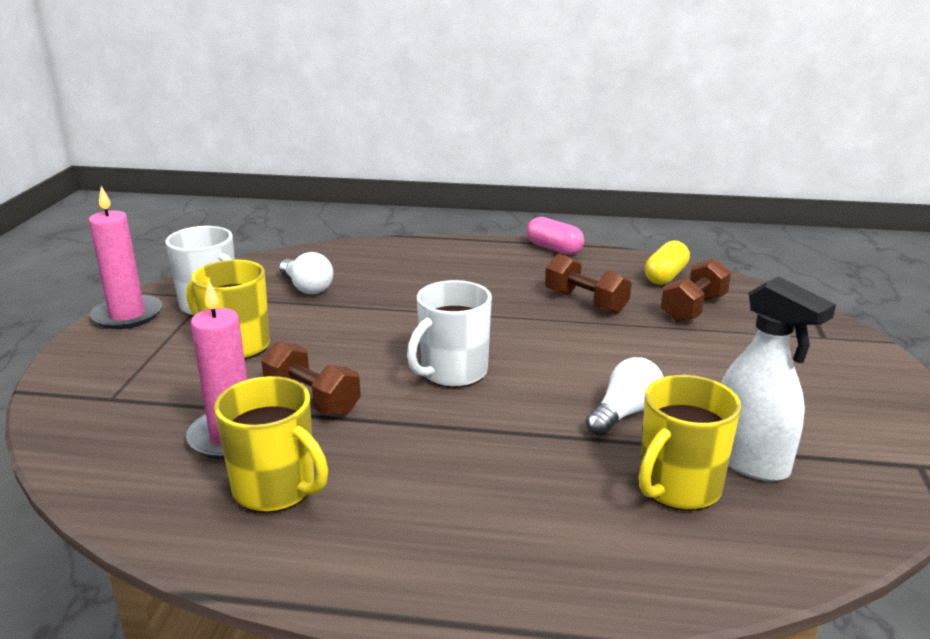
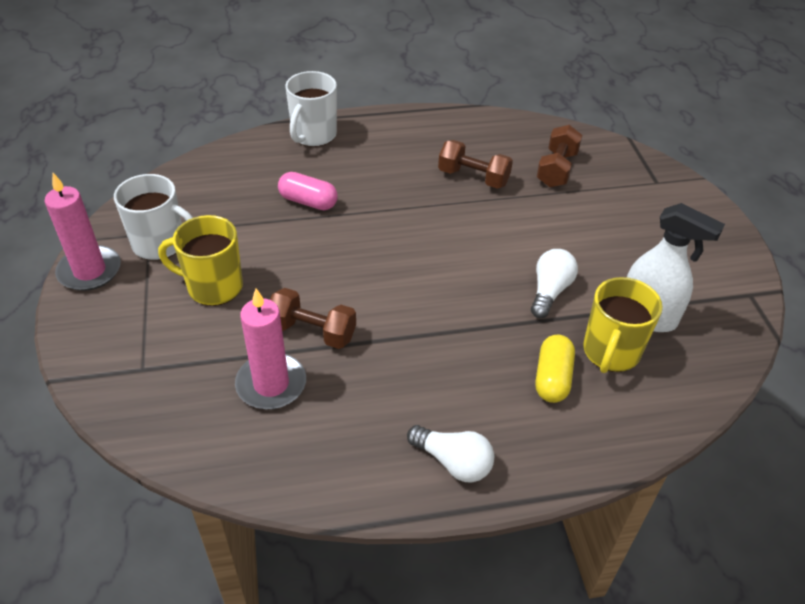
camera: 20 degrees left, 20 degrees up
yellow mug [214,376,328,513] -> none
white light bulb [279,252,333,294] -> white light bulb moved to [407,425,494,483]
white mug [407,280,492,388] -> white mug moved to [285,71,337,147]
pink capsule [527,217,584,255] -> pink capsule moved to [278,172,338,210]
yellow capsule [645,241,690,285] -> yellow capsule moved to [535,334,575,403]

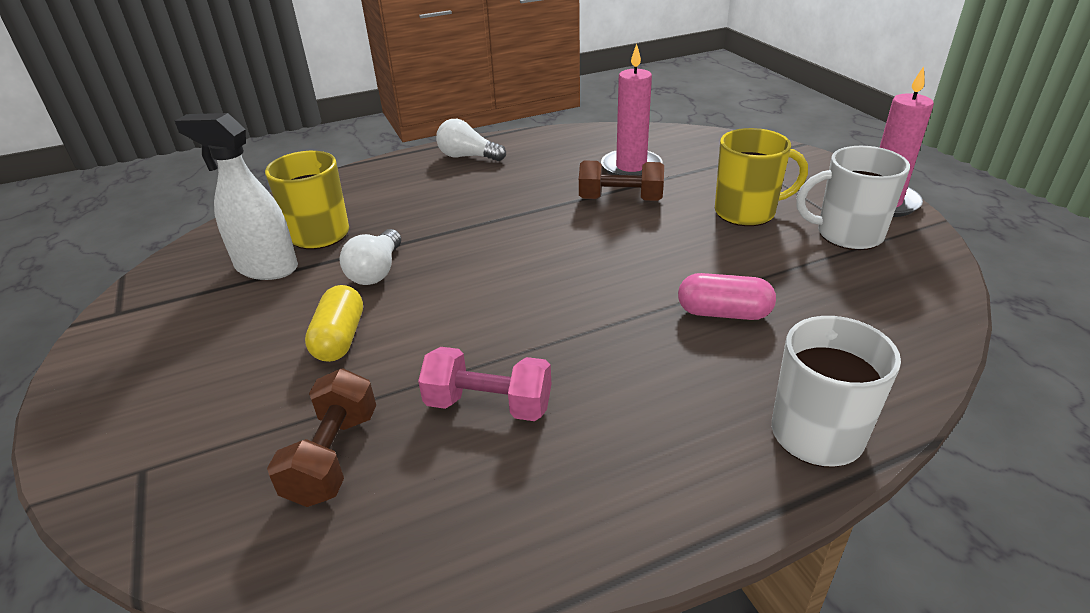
camera: 170 degrees right, 10 degrees down
brown dumbbell [438,140,513,189] -> pink dumbbell [418,347,551,421]
yellow capsule [535,334,575,403] -> yellow capsule moved to [305,285,363,362]

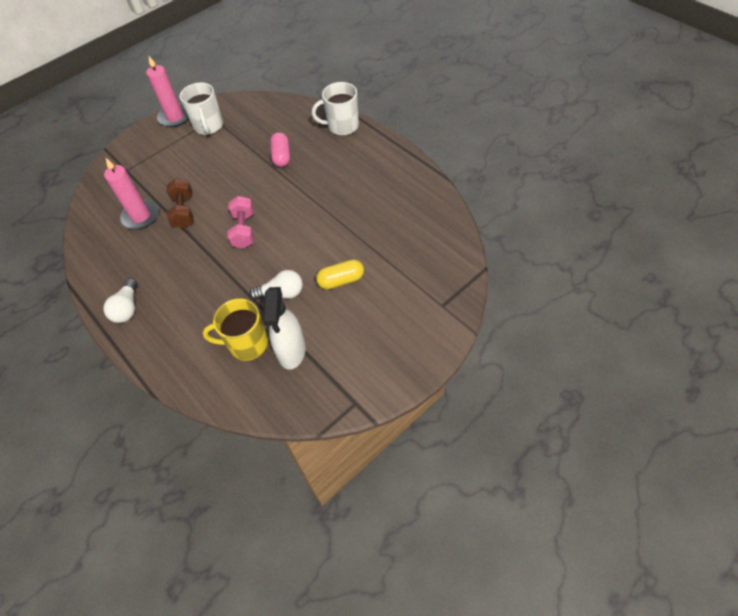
camera: 105 degrees left, 20 degrees up
brown dumbbell [267,368,376,507] -> none
pink dumbbell [418,347,551,421] -> pink dumbbell moved to [227,196,254,249]
yellow mug [715,128,808,226] -> none

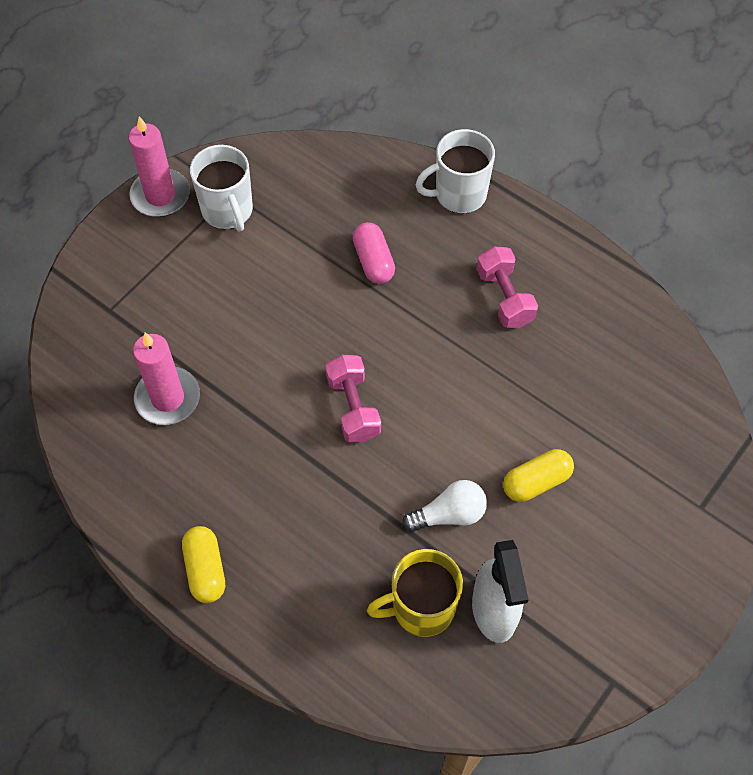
camera: 15 degrees left, 5 degrees up
white light bulb [103,278,137,323] -> yellow capsule [182,526,225,603]
brown dumbbell [166,178,194,228] -> none
none -> pink dumbbell [477,246,538,328]

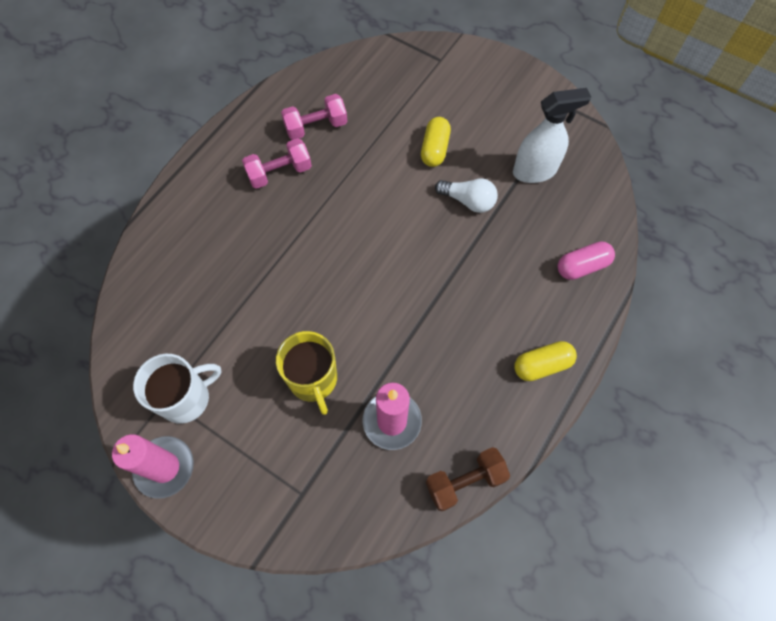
camera: 95 degrees left, 5 degrees up
pink dumbbell [325,355,381,442] -> pink dumbbell moved to [281,94,347,140]
pink capsule [353,222,395,284] -> pink capsule moved to [558,241,615,280]
yellow mug [367,549,463,637] -> yellow mug moved to [276,331,337,415]
white light bulb [402,480,487,532] -> white light bulb turned 135 degrees clockwise [435,178,498,213]
white mug [416,129,495,214] -> none
yellow capsule [503,449,574,502] -> yellow capsule turned 45 degrees clockwise [421,117,451,167]
none -> brown dumbbell [426,447,510,511]

